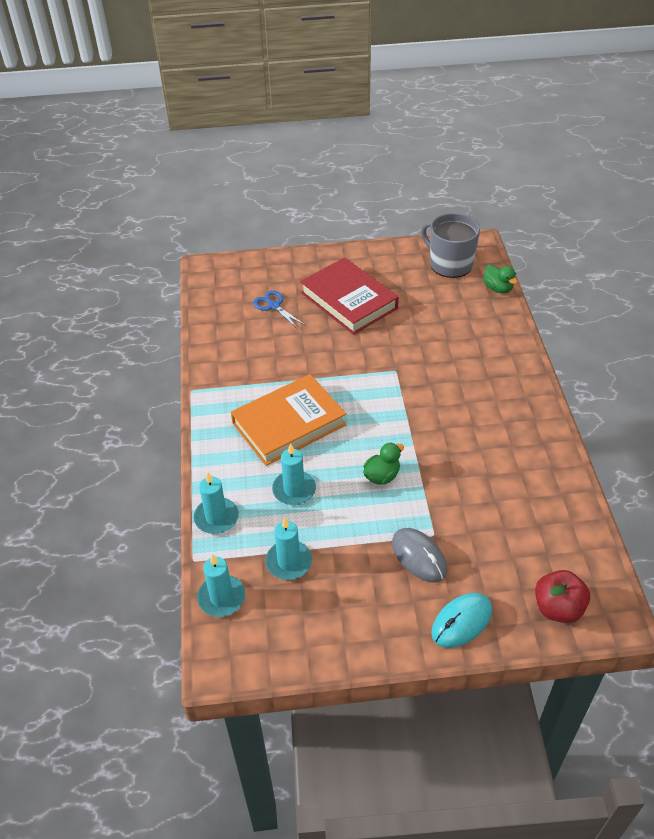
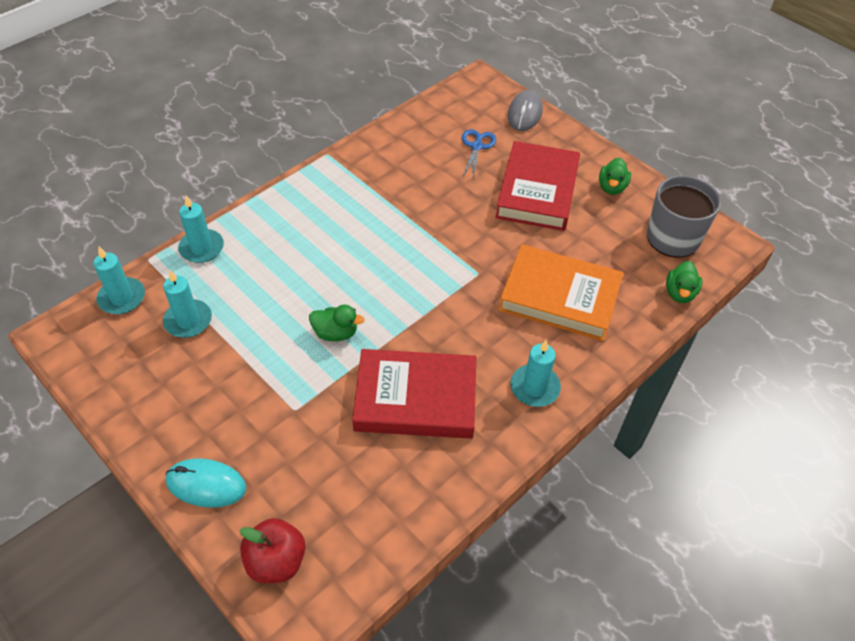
camera: 50 degrees right, 5 degrees up
orange book [231,374,346,466] -> orange book moved to [499,244,623,341]
turquoise candle [272,443,316,505] -> turquoise candle moved to [510,340,561,407]
grey mouse [392,528,447,583] -> grey mouse moved to [508,90,543,131]
none -> red book [352,349,476,439]
none -> green duck [599,158,631,195]

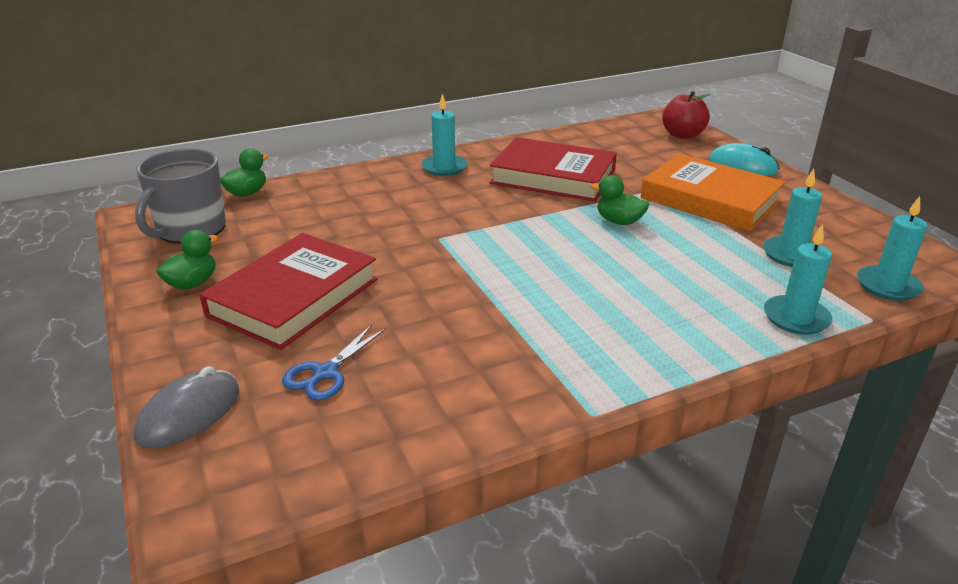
camera: 160 degrees left, 20 degrees down
orange book [499,244,623,341] -> orange book moved to [641,153,786,232]

